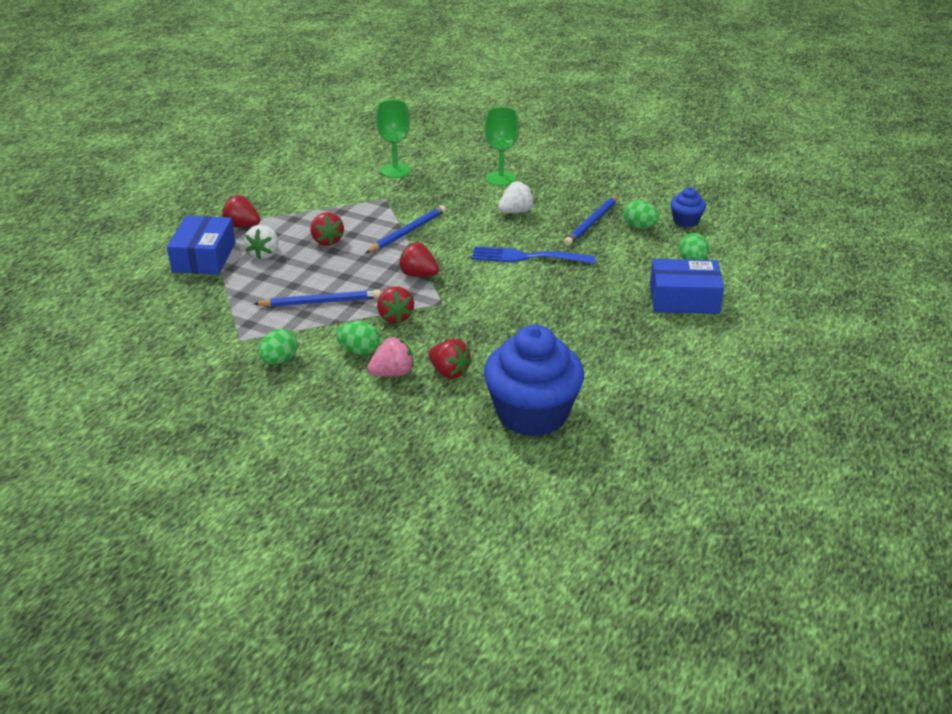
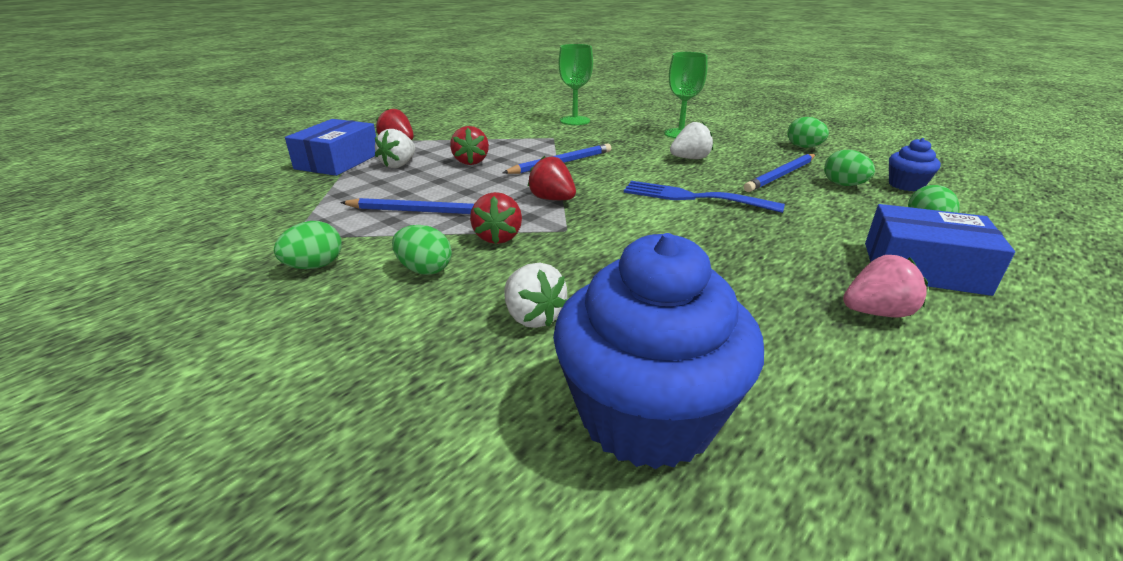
camera: 15 degrees right, 5 degrees down
pink strawberry [367,337,414,376] -> pink strawberry moved to [843,255,928,317]
red strawberry [428,339,472,379] -> white strawberry [504,263,567,328]
none -> green egg [787,117,829,148]

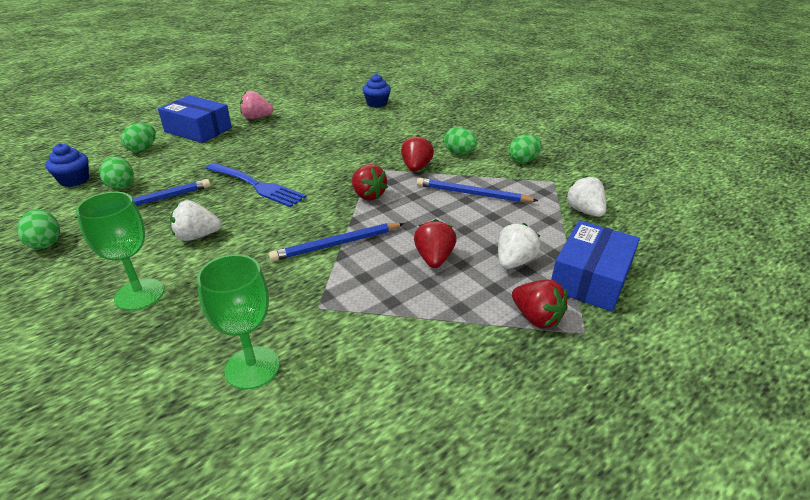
camera: 170 degrees left, 5 degrees up
white strawberry [504,263,567,328] -> white strawberry moved to [566,176,606,217]
blue cupcake [553,233,764,469] -> blue cupcake [363,74,391,108], size x0.46

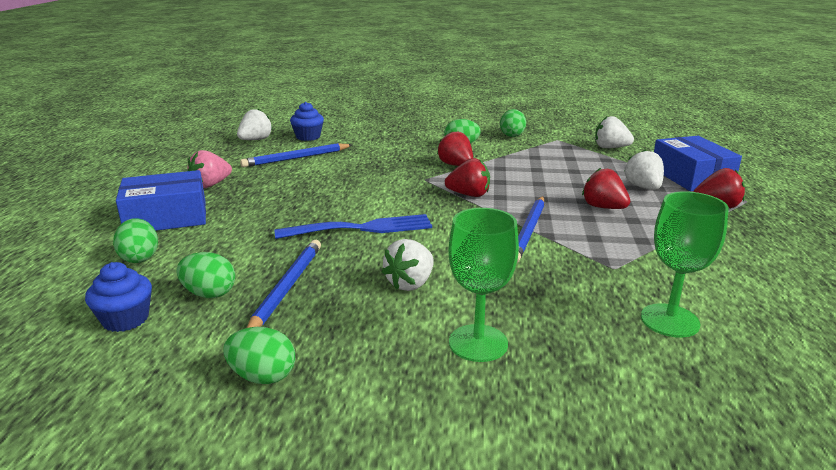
camera: 45 degrees left, 10 degrees down
blue pencil [417,178,538,202] -> blue pencil moved to [240,143,352,167]
none -> white strawberry [237,109,273,140]

